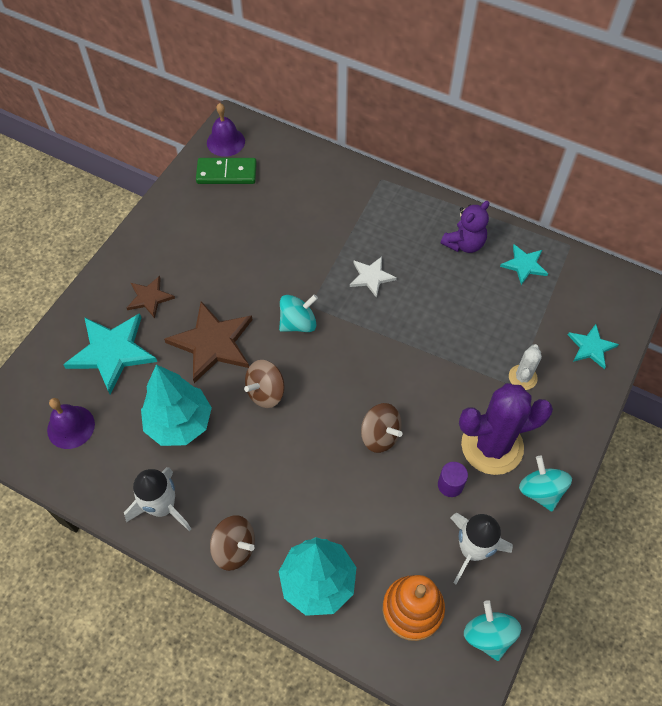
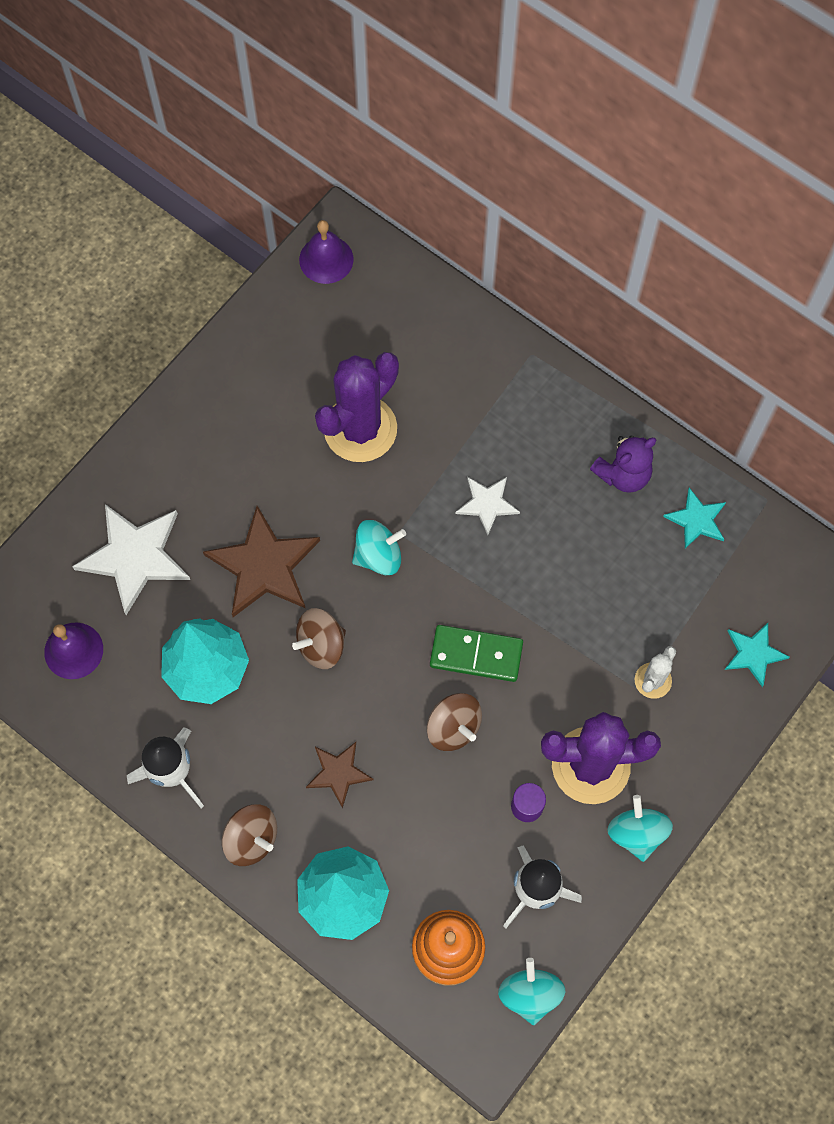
camera: 10 degrees right, 10 degrees up
turquoise star [63,313,157,394] -> white star [72,504,190,615]
brown star [127,276,175,318] -> brown star moved to [306,742,374,808]
green domino [196,158,257,184] -> green domino moved to [430,625,523,682]
none -> purple cactus [315,352,399,462]

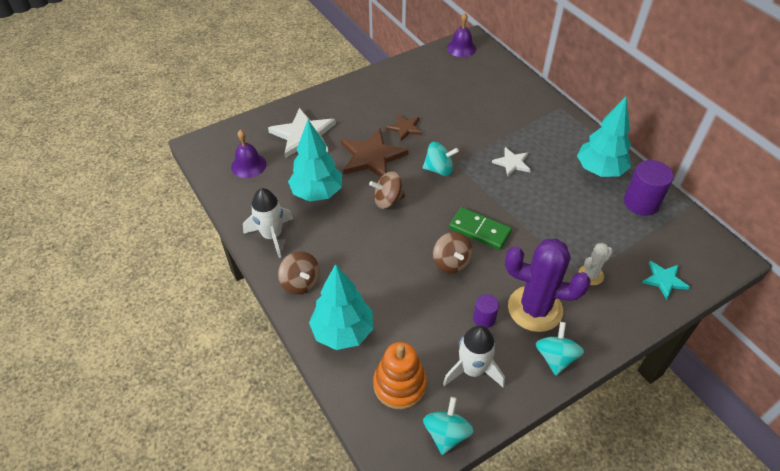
camera: 20 degrees right, 20 degrees down
brown star [306,742,374,808] -> brown star moved to [386,114,422,141]
purple cactus [315,352,399,462] -> none
purple teddy bear [590,435,656,493] -> turquoise tree [577,97,631,177]
turquoise star [663,488,726,549] -> purple cylinder [624,160,674,216]

